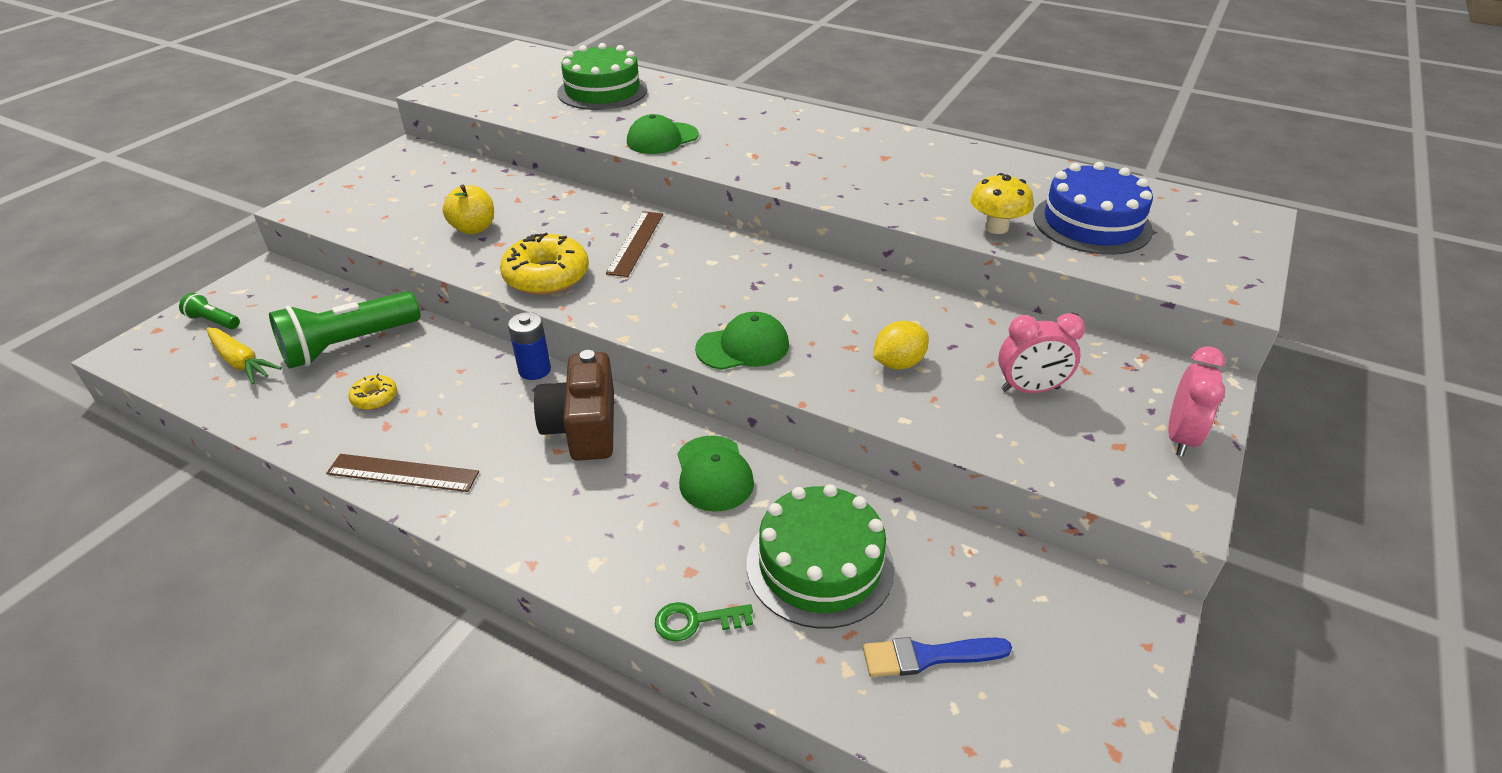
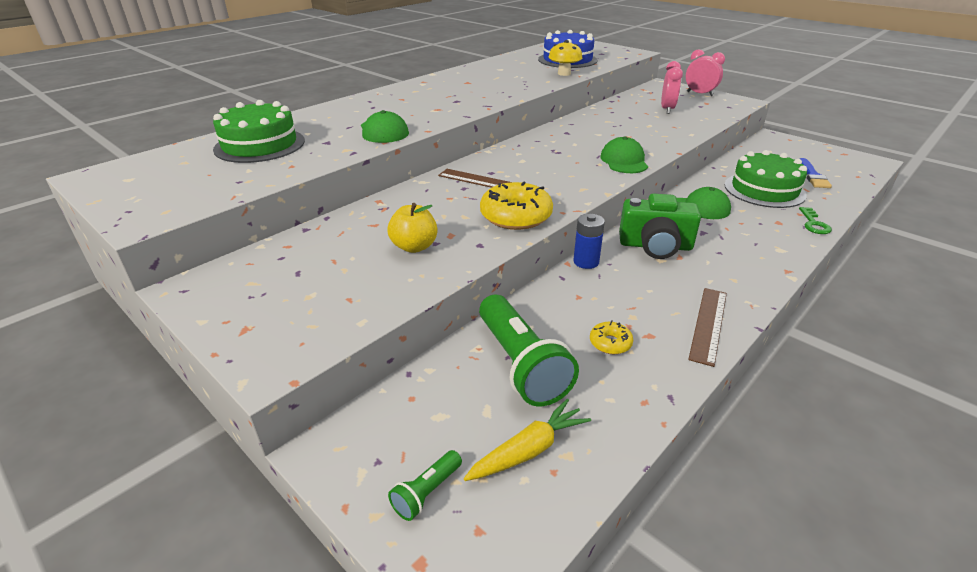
camera: 75 degrees left, 5 degrees down
brown camera [534,350,614,461] -> green camera [619,194,701,259]
yellow lemon [873,321,929,369] -> none

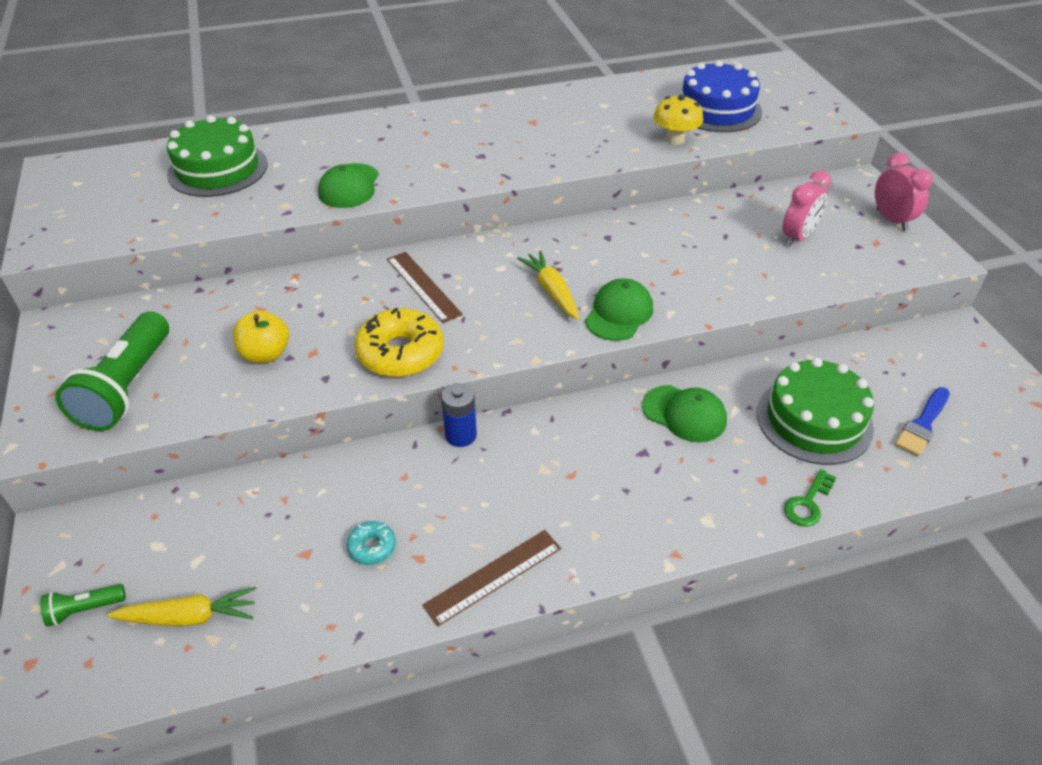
camera: 30 degrees right, 10 degrees up
green flashlight [479,295,579,406] -> green flashlight moved to [55,312,169,431]
yellow donut [590,320,633,354] -> turquoise donut [346,521,396,565]
green camera [619,194,701,259] -> none
none -> yellow carrot [517,251,579,320]

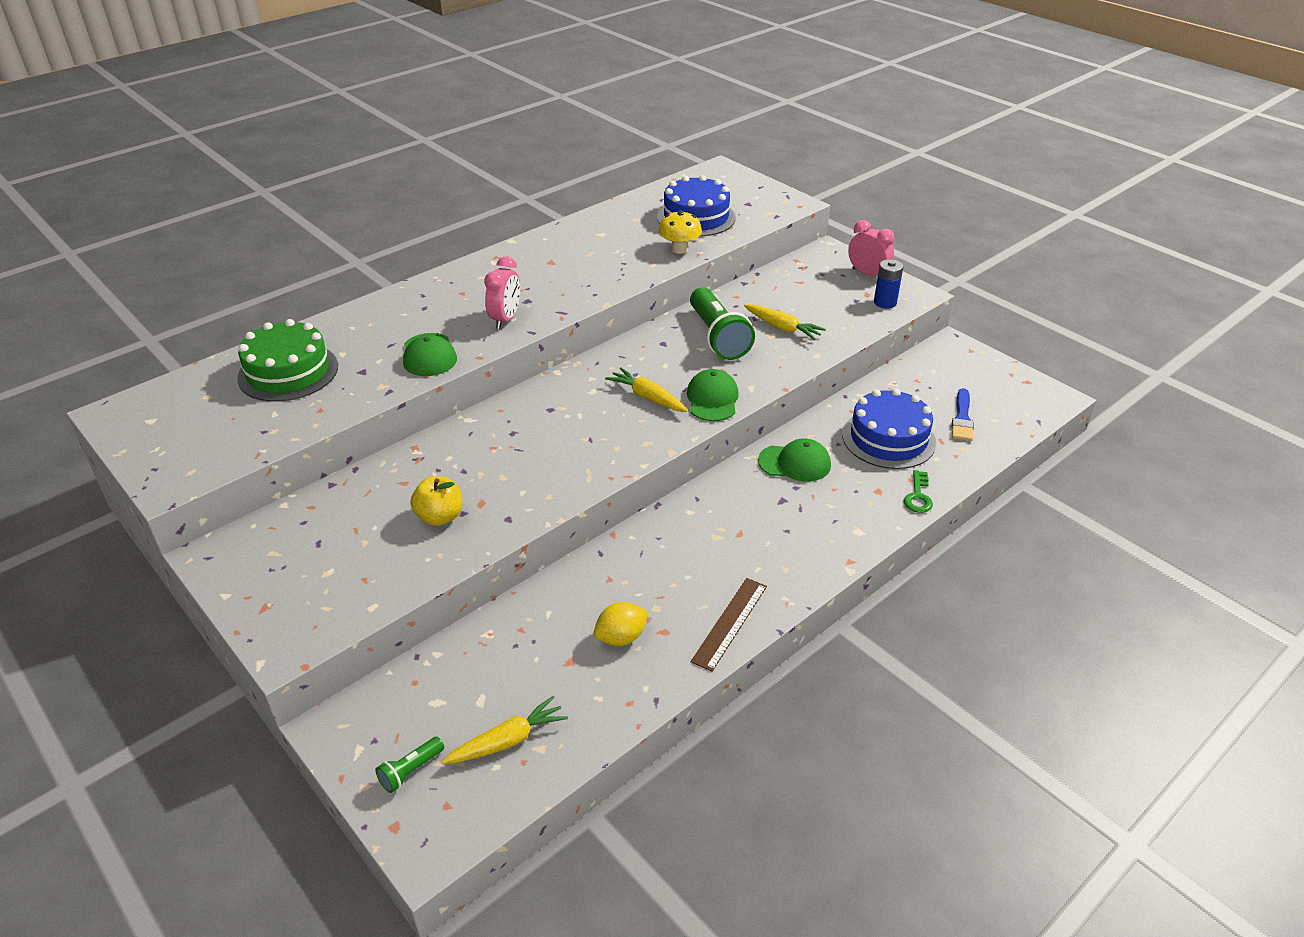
camera: 25 degrees left, 5 degrees down
green flashlight [55,312,169,431] -> green flashlight moved to [690,287,755,360]
turquoise donut [346,521,396,565] -> yellow lemon [594,602,649,646]
yellow donut [354,308,444,377] -> none
brown ruler [387,252,463,323] -> none
blue battery [441,383,477,447] -> blue battery moved to [874,259,903,309]
green cake [757,358,874,465] -> blue cake [842,388,936,469]
pink clock [782,171,831,246] -> pink clock moved to [484,256,520,329]
none -> yellow carrot [744,304,826,340]

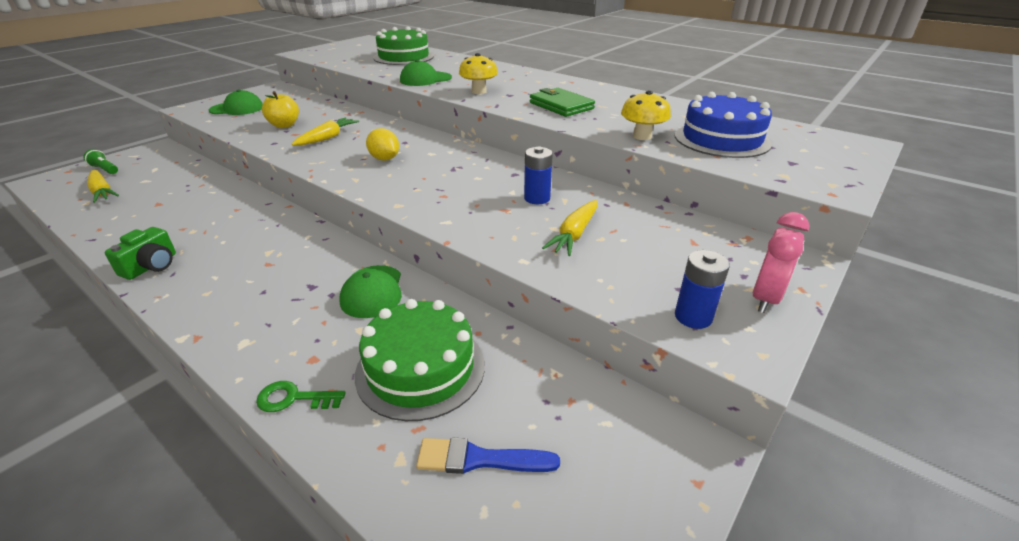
camera: 80 degrees right, 5 degrees down
pink clock [484,256,520,329] -> yellow mushroom [459,53,498,94]
yellow lemon [594,602,649,646] -> yellow lemon moved to [366,128,399,161]
yellow carrot [605,367,688,412] -> yellow carrot moved to [292,118,359,145]
green cap [687,369,739,421] -> green cap moved to [209,89,263,115]
green flashlight [690,287,755,360] -> blue battery [524,147,553,204]
brown ruler [691,578,767,672] -> green camera [105,227,176,280]
blue cake [842,388,936,469] -> green cake [355,299,485,421]
none -> green wallet [530,88,595,117]

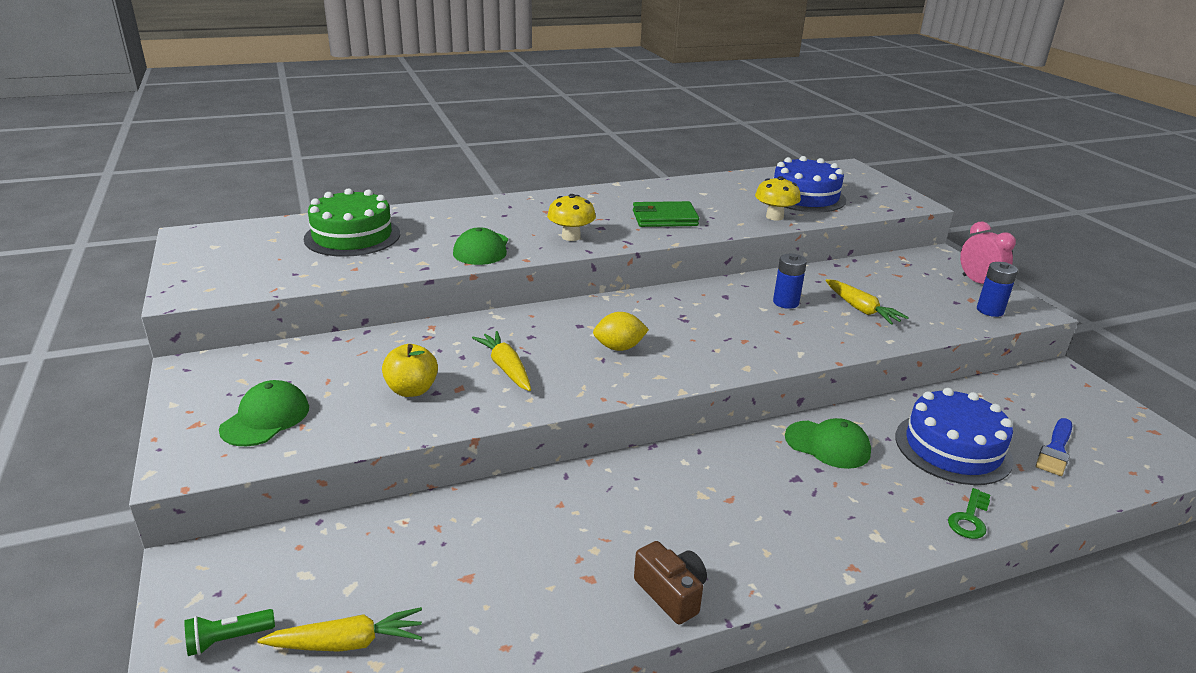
camera: 60 degrees left, 5 degrees down
green camera [105,227,176,280] -> brown camera [634,541,707,624]
green cake [355,299,485,421] -> blue cake [895,388,1014,485]

